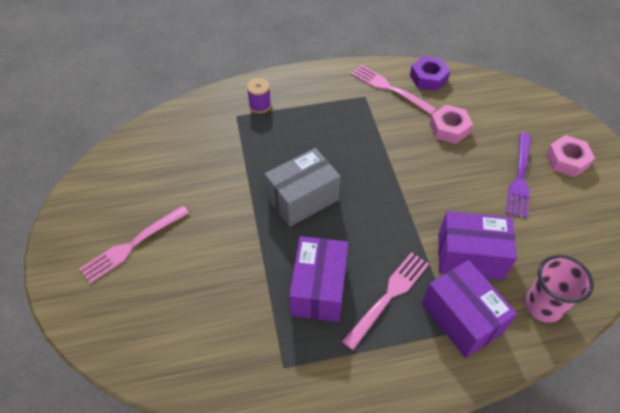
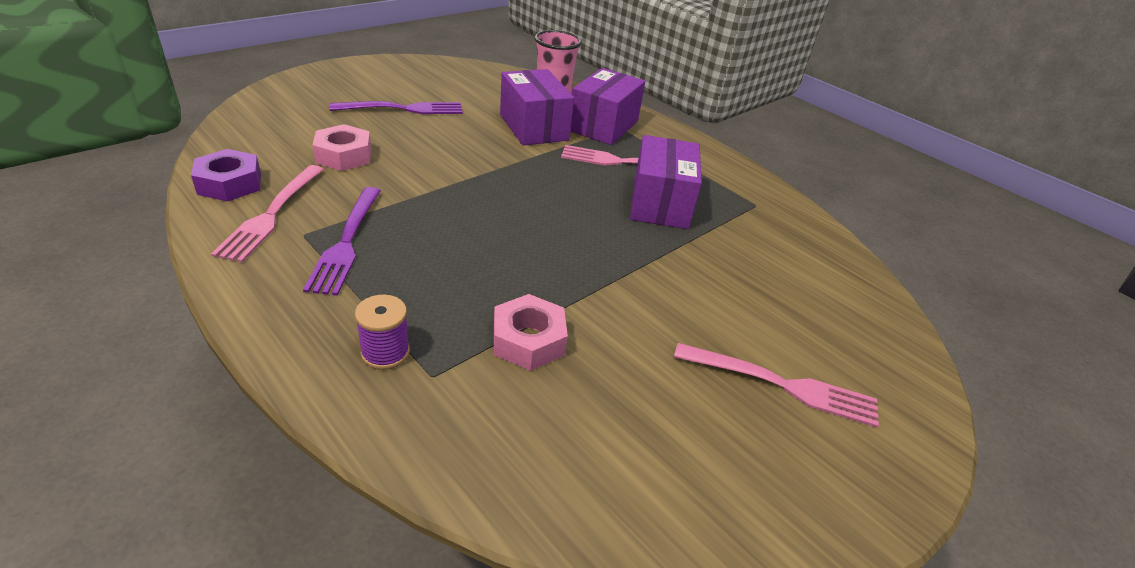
camera: 125 degrees left, 15 degrees down
grey box [264,148,341,227] -> none
purple box [289,236,348,322] -> purple box turned 60 degrees counterclockwise [630,135,702,229]
pink nut [546,135,595,177] -> pink nut moved to [494,294,568,371]
none -> purple fork [303,187,381,296]

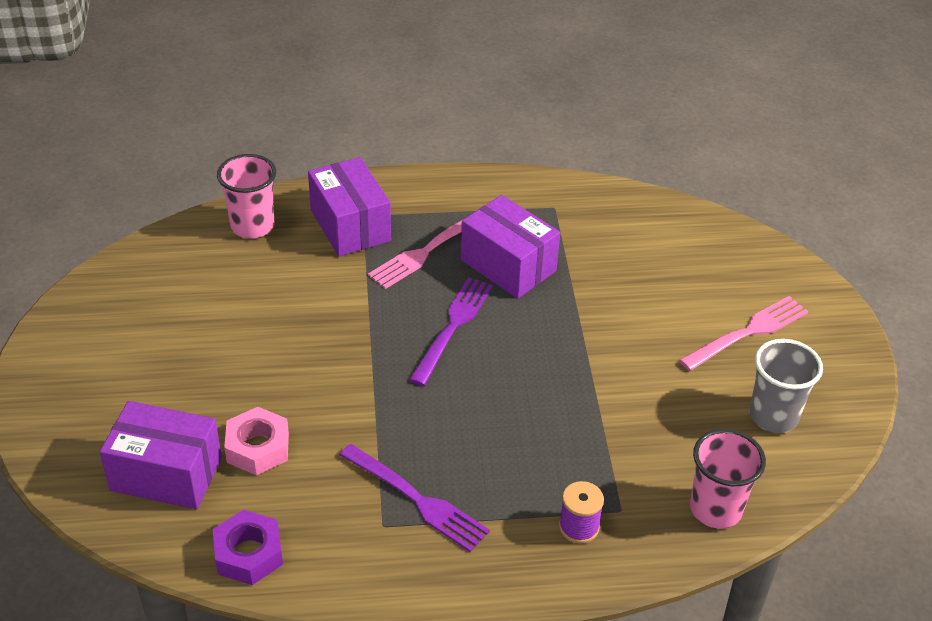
camera: 50 degrees left, 5 degrees up
pink fork [211,165,324,262] -> none
purple fork [329,101,463,114] -> purple fork moved to [409,277,493,386]
pink nut [494,294,568,371] -> none
purple box [500,69,574,145] -> purple box moved to [100,401,222,509]
none -> pink cup [690,429,766,529]
none -> grey cup [749,339,823,433]

